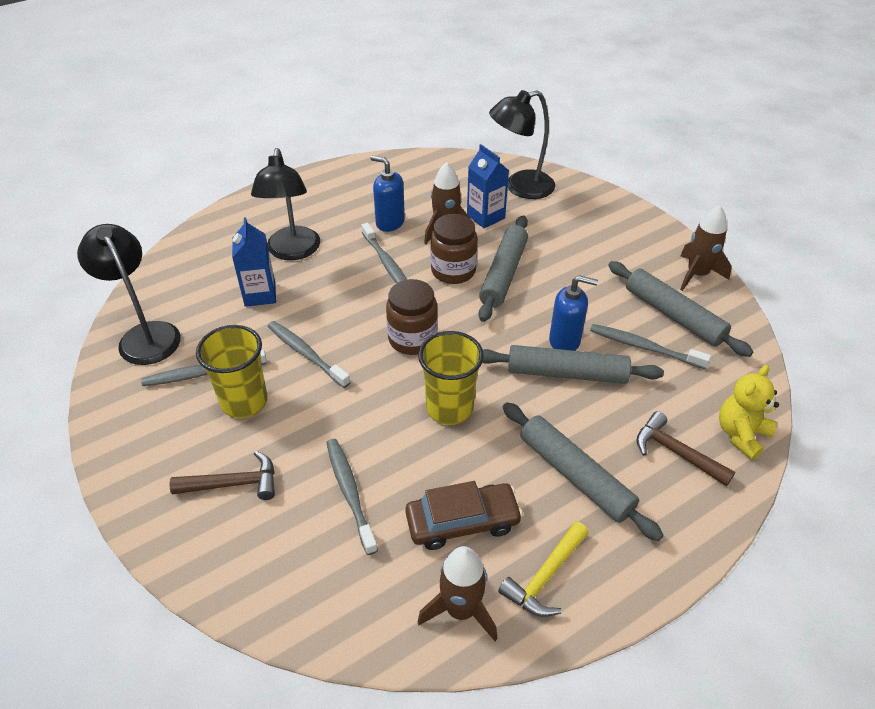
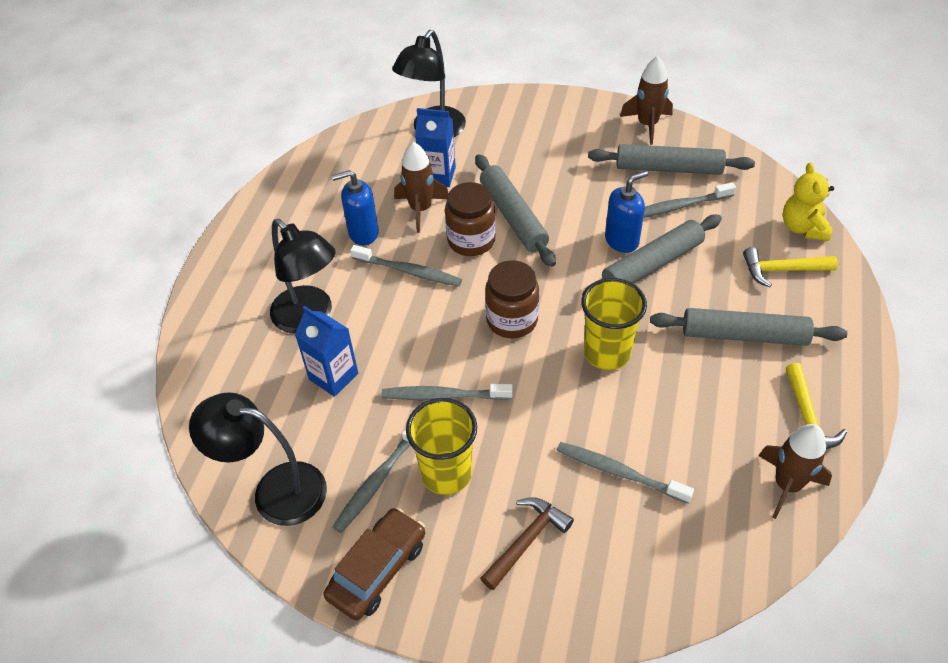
camera: 40 degrees left, 5 degrees up
brown car [405,481,523,550] -> brown car moved to [323,507,425,621]
brown hammer [636,411,736,486] -> yellow hammer [743,247,838,288]

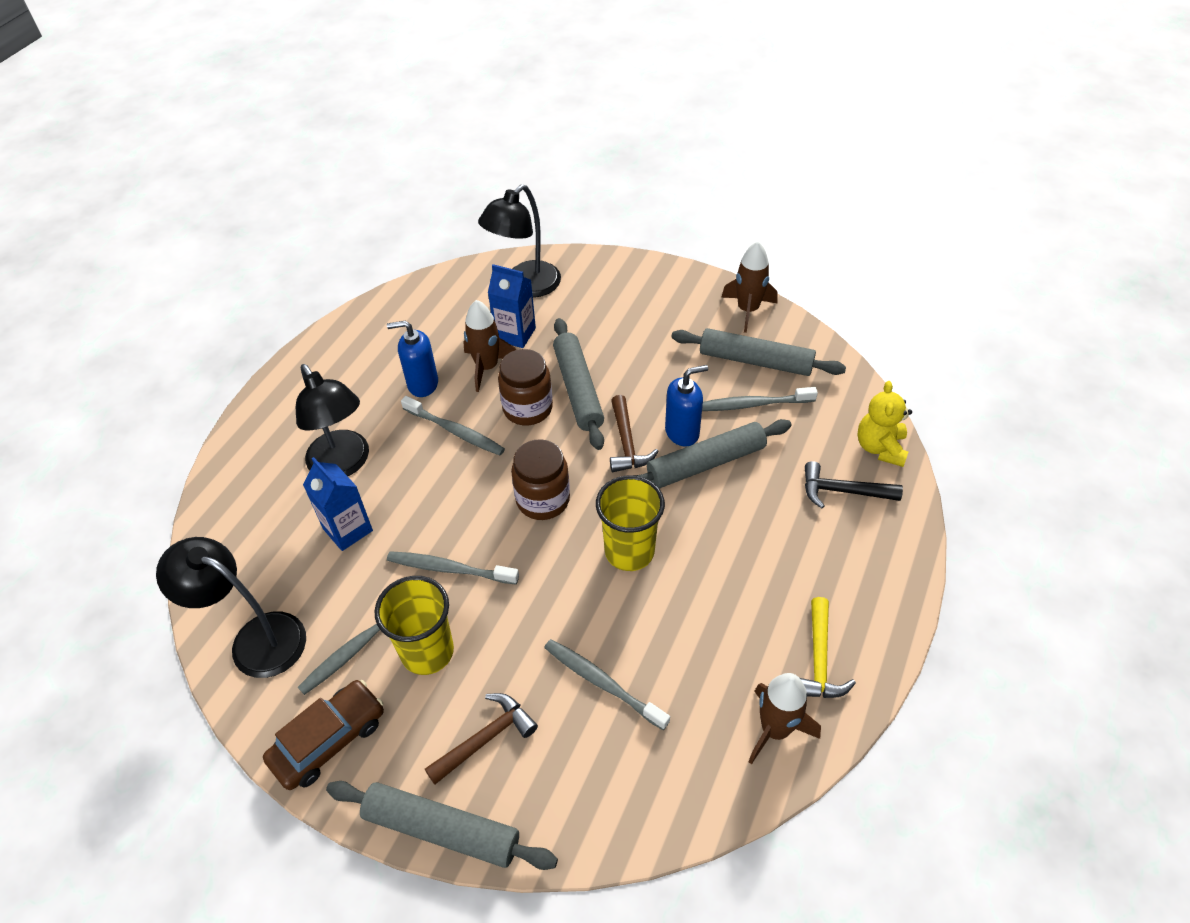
camera: 10 degrees right, 0 degrees up
grey rolling pin [650,308,847,346] -> grey rolling pin moved to [326,781,558,870]
yellow hammer [743,247,838,288] -> black hammer [805,461,903,508]
none -> brown hammer [610,395,659,472]

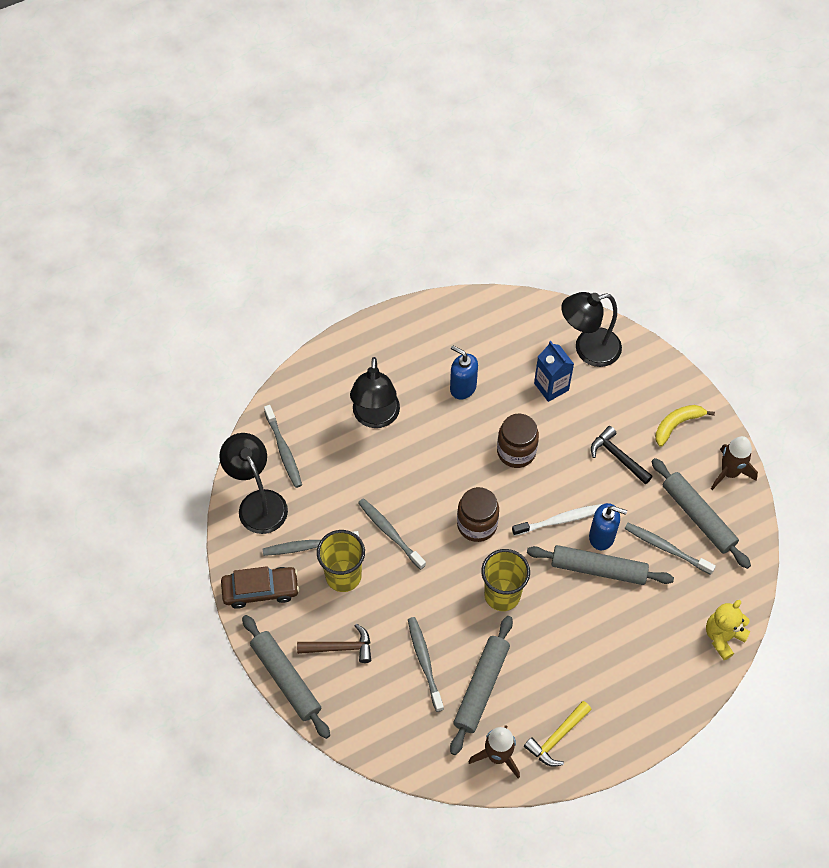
camera: 35 degrees right, 10 degrees up
blue carton [303,457,373,551] -> none
grey toothbrush [401,396,505,455] -> grey toothbrush moved to [264,405,302,488]
brown rocket [463,300,516,392] -> none
grey rolling pin [553,318,604,450] -> grey rolling pin moved to [450,616,513,755]
brown hammer [610,395,659,472] -> white toothbrush [512,504,602,536]
black hammer [805,461,903,508] -> black hammer moved to [591,426,653,484]
none -> yellow banana [655,405,715,447]

